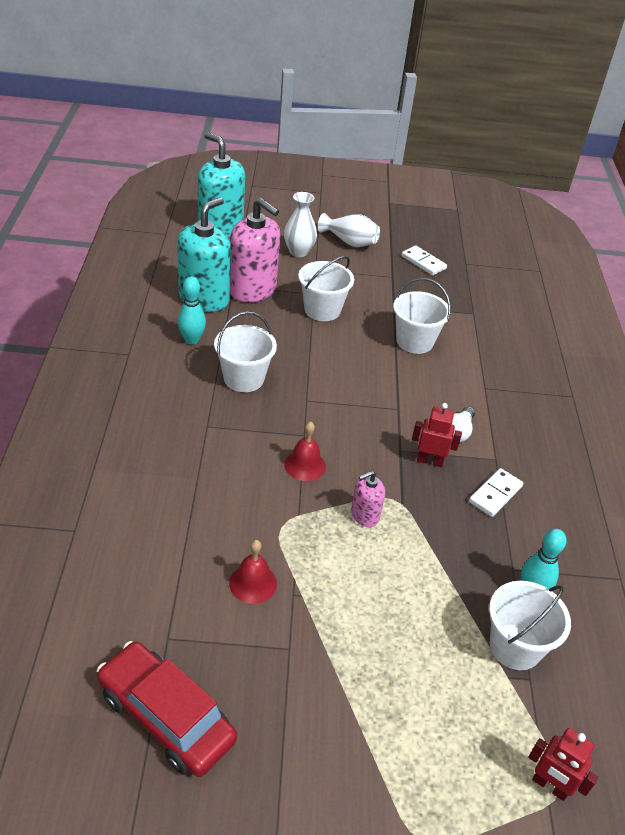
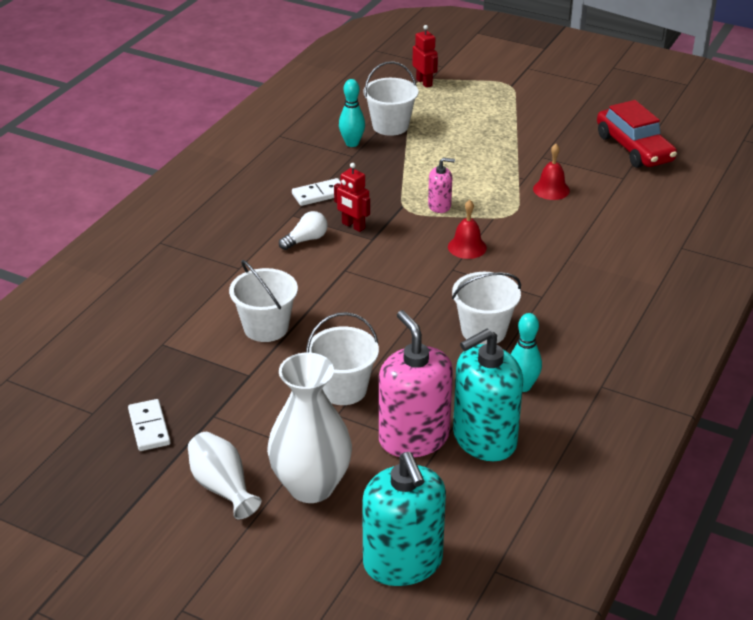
camera: 150 degrees left, 5 degrees down
white vase [284,192,317,257] -> white vase [267,353,352,503], size x1.64

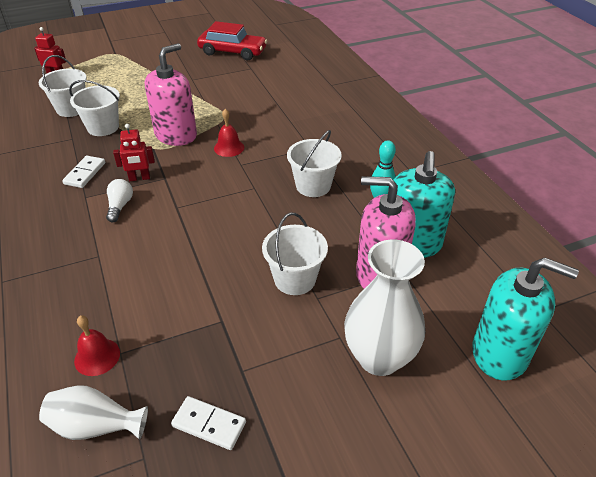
camera: 50 degrees left, 5 degrees up
white vase [188,432,261,520] -> white vase moved to [39,385,148,440]
white bucket [229,260,298,342] -> white bucket moved to [69,80,120,136]
turquoise bowling pin [339,79,365,147] -> none
pink soap dispenser [428,158,455,213] -> pink soap dispenser [145,43,197,146], size x2.04
red bell [533,144,570,200] -> red bell moved to [74,315,120,376]

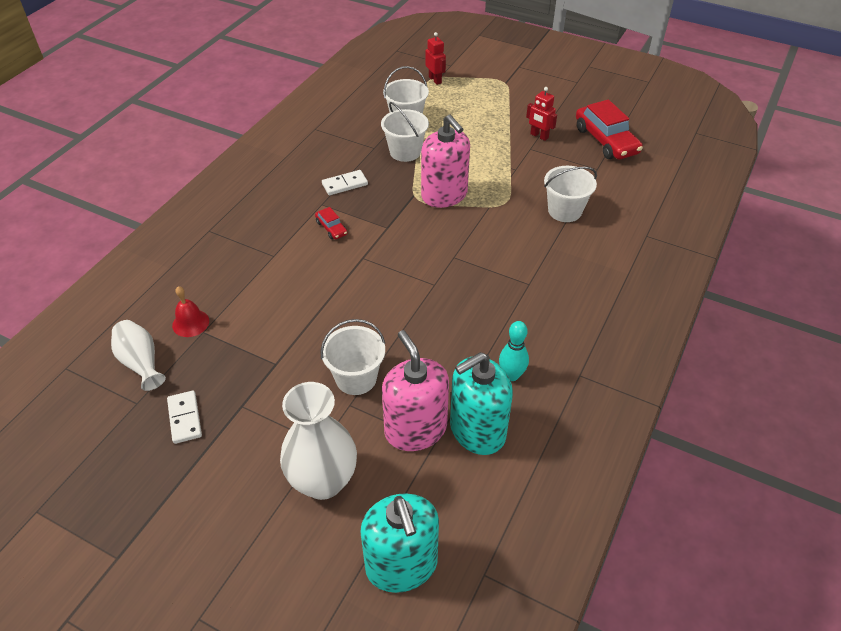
camera: 50 degrees right, 5 degrees up
white light bulb [106,179,133,222] -> red car [315,207,347,239]
red robot [113,124,155,181] -> red robot moved to [526,87,557,141]
pink soap dispenser [145,43,197,146] -> pink soap dispenser turned 60 degrees clockwise [421,115,470,208]
red bell [214,109,244,157] -> none
white bucket [287,130,342,197] -> white bucket moved to [544,166,597,222]

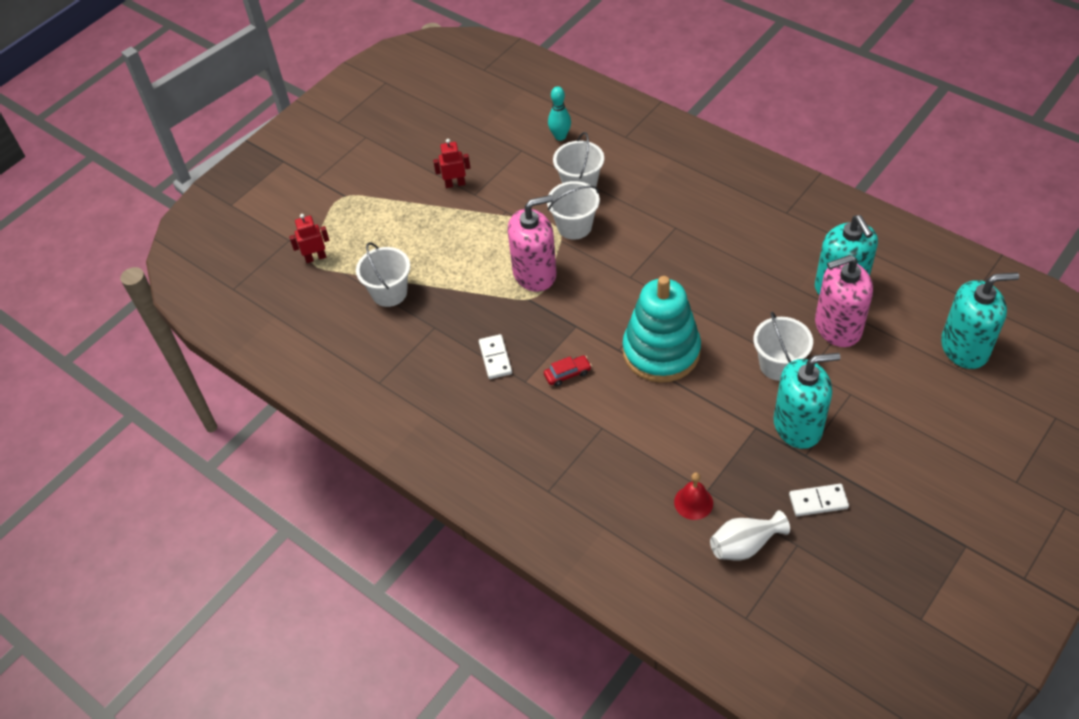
camera: 75 degrees left, 5 degrees up
white vase [280,382,357,500] -> none
white bucket [381,102,429,162] -> white bucket moved to [547,181,600,240]
turquoise bowling pin [499,321,529,381] -> turquoise bowling pin moved to [548,86,571,141]
red robot [526,87,557,141] -> red robot turned 150 degrees counterclockwise [433,139,470,188]
red car [576,99,643,159] -> none
none -> turquoise stacking toy [623,276,701,383]
none -> turquoise soap dispenser [774,353,841,449]

